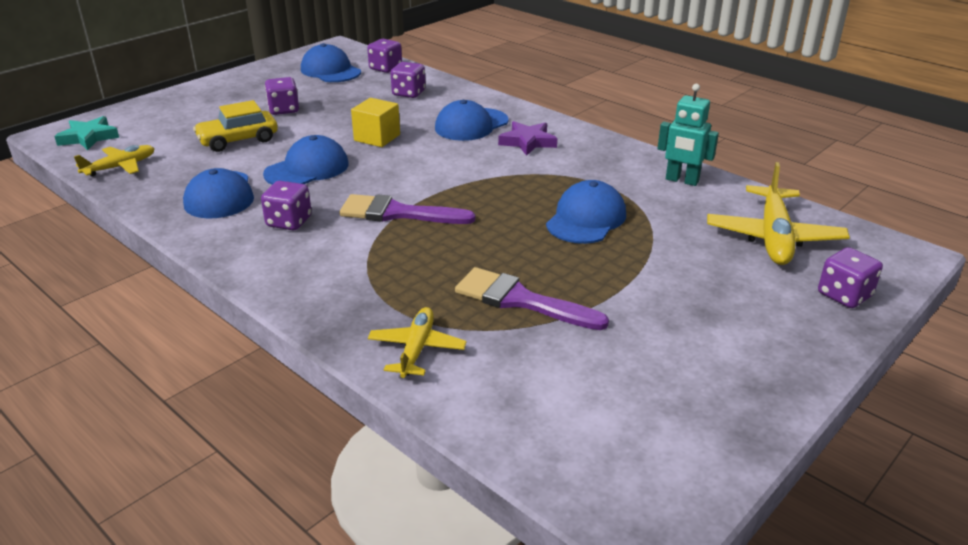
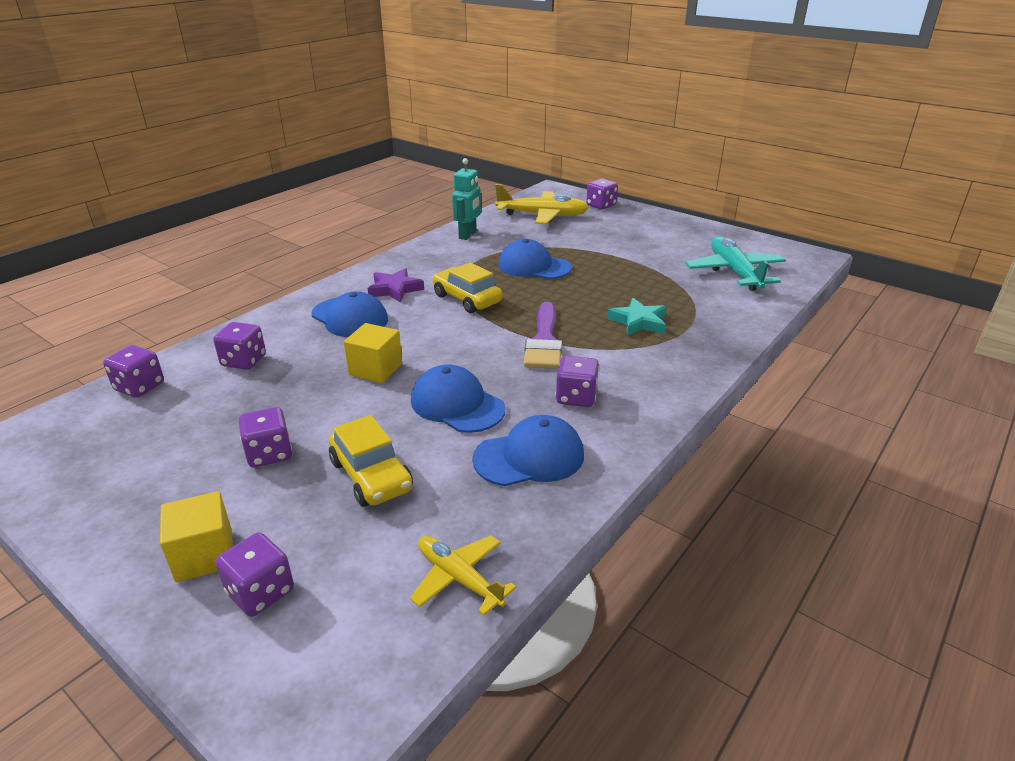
camera: 95 degrees left, 0 degrees up
turquoise star [54,116,119,150] -> turquoise star moved to [607,298,667,336]
blue cap [301,43,361,82] -> none
yellow plane [368,307,467,378] -> none
purple brush [455,267,609,330] -> none
none -> yellow cube [160,491,233,582]
none -> purple dice [215,532,294,617]
none -> yellow car [432,262,502,313]
none -> turquoise plane [685,236,786,291]

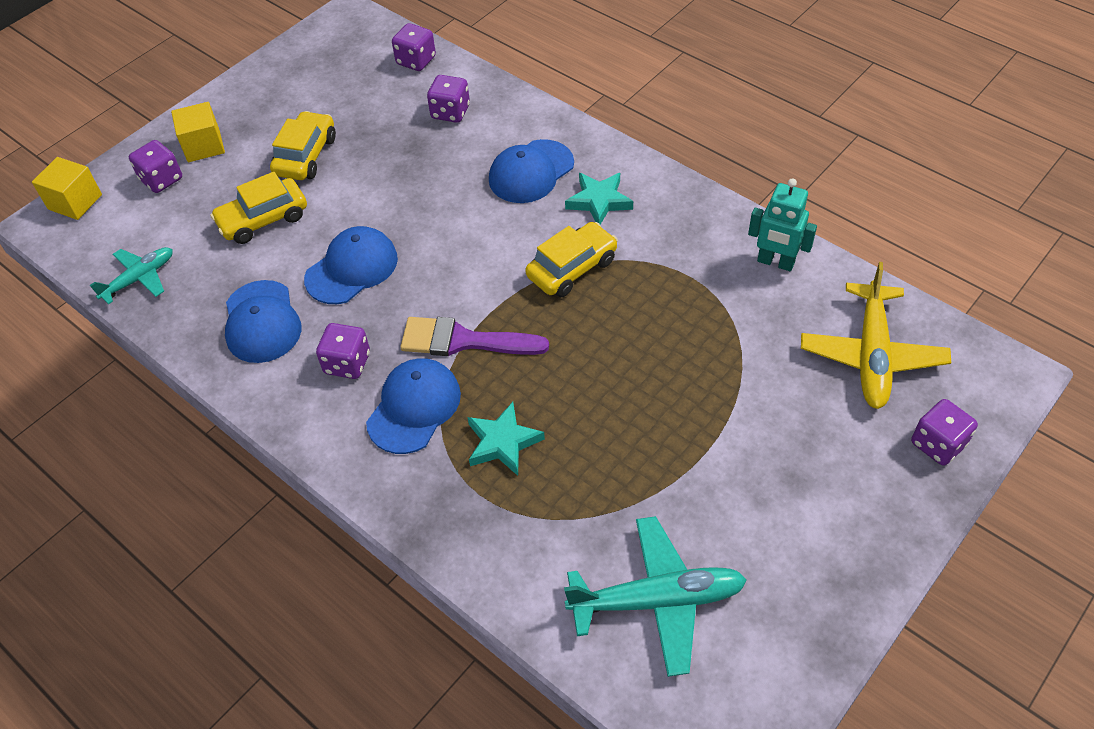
camera: 95 degrees right, 20 degrees up
purple dice [239,407,292,468] -> yellow car [270,111,336,180]
yellow cube [344,323,402,383] -> yellow cube moved to [32,157,102,220]
purple star [368,268,424,303] -> turquoise star [565,173,633,225]
yellow plane [410,535,516,616] -> turquoise plane [90,247,173,305]
blue cap [498,239,572,279] -> blue cap moved to [366,358,461,454]

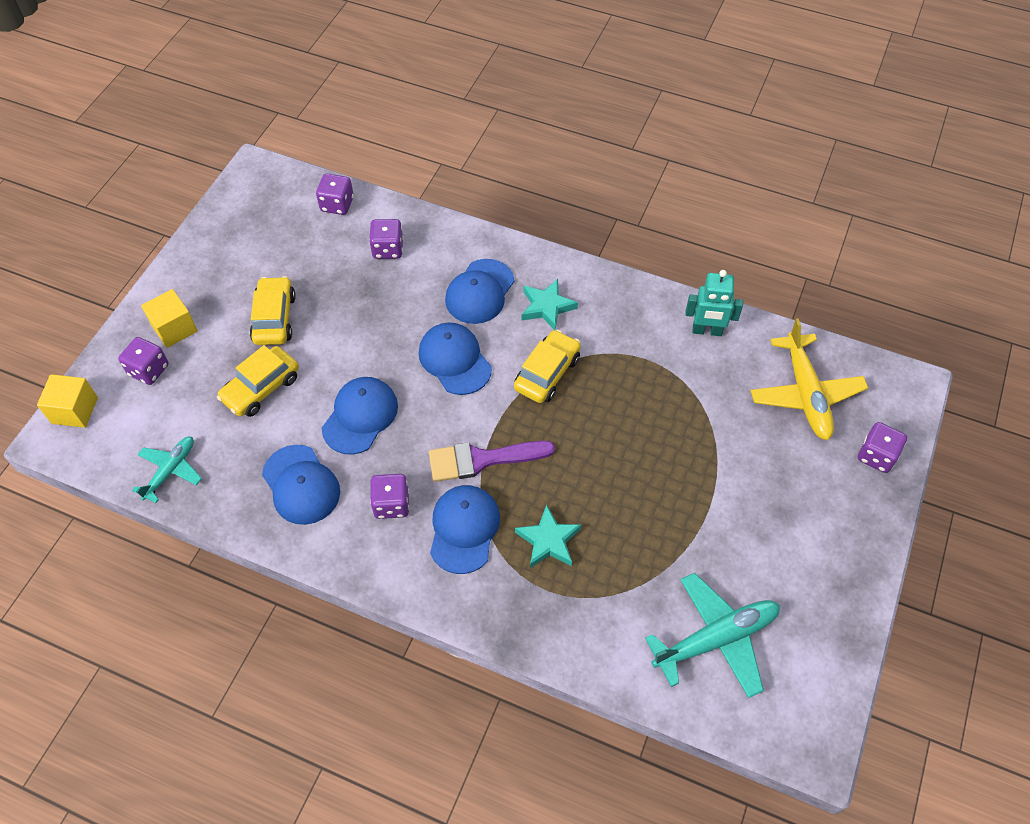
camera: 20 degrees left, 5 degrees up
none -> blue cap [419,323,492,395]

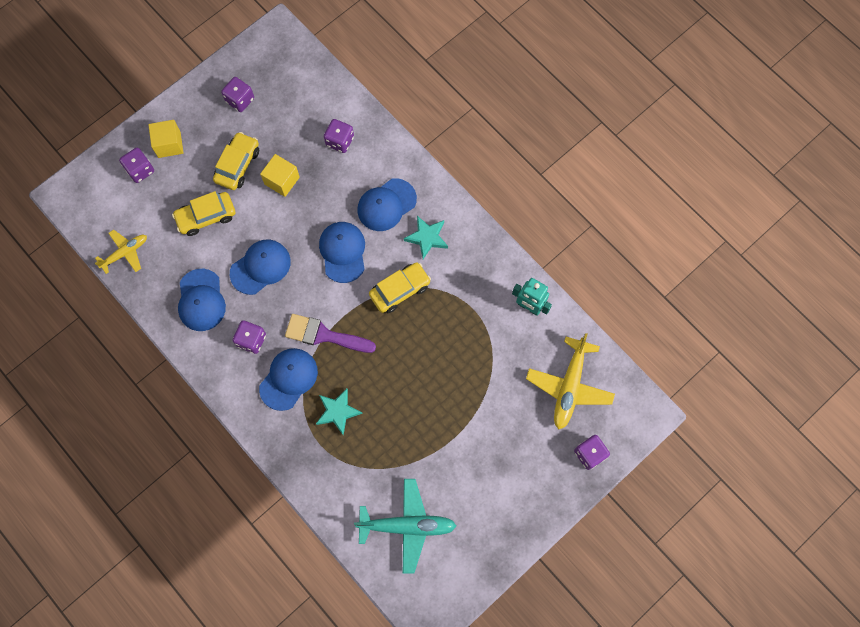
camera: 25 degrees right, 15 degrees up
yellow cube [37,374,98,428] -> yellow cube moved to [260,154,300,197]
turquoise plane [132,437,202,503] -> yellow plane [95,230,147,274]
purple dice [316,174,354,215] -> purple dice moved to [221,77,254,112]

